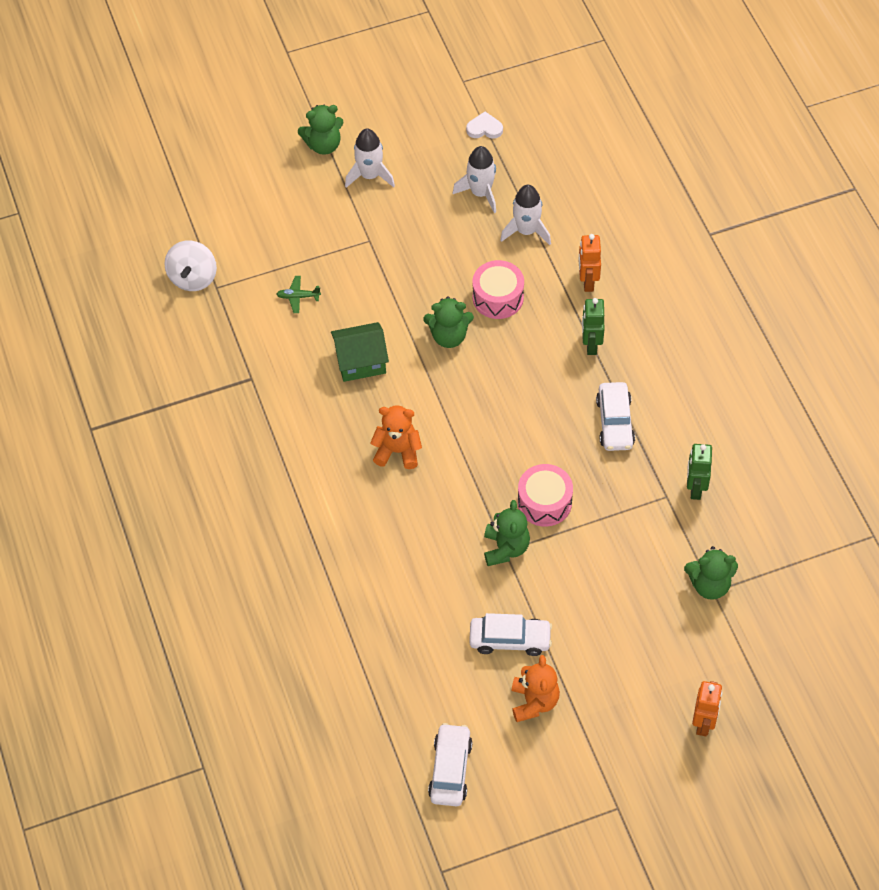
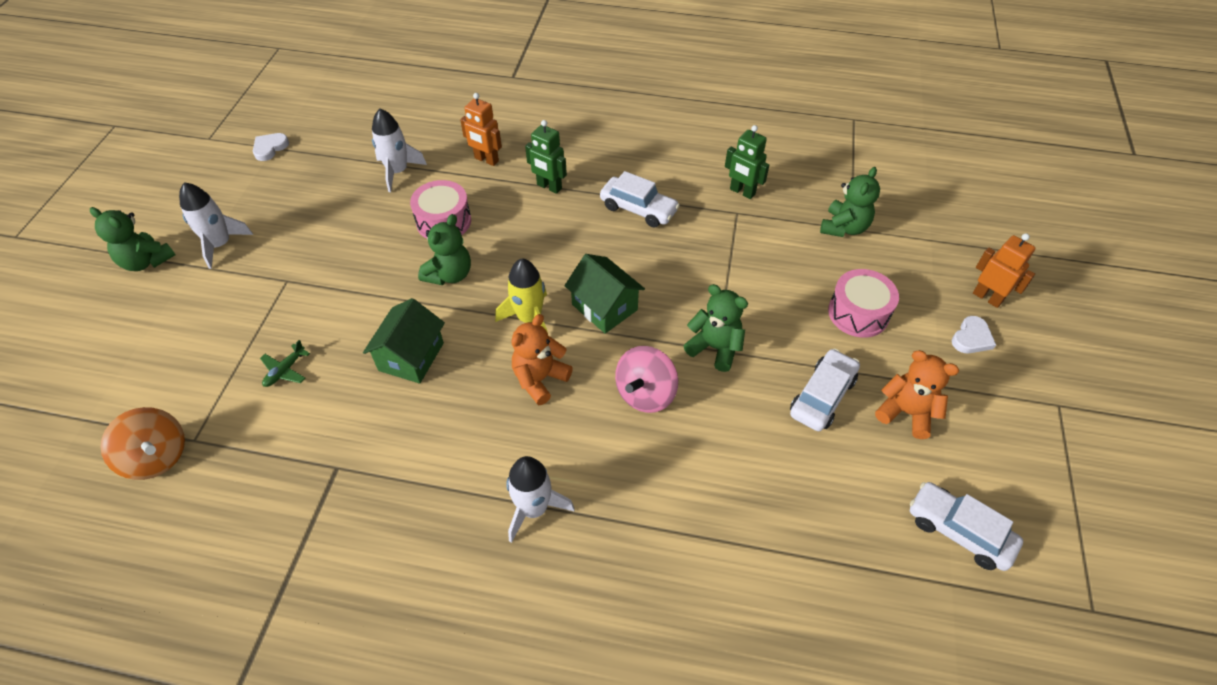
camera: 60 degrees left, 5 degrees down
white spinning top [164,240,217,291] -> orange spinning top [100,407,185,480]
green teddy bear [298,105,344,155] -> green teddy bear turned 105 degrees clockwise [90,207,176,271]
white rocket [453,146,496,213] -> white rocket moved to [506,456,575,543]
pink drum [518,464,573,527] -> pink drum moved to [828,269,899,338]
none -> yellow rocket [495,259,548,333]
none -> green house [564,254,645,334]
none -> pink spinning top [615,346,678,413]
none -> white heart [952,316,996,353]

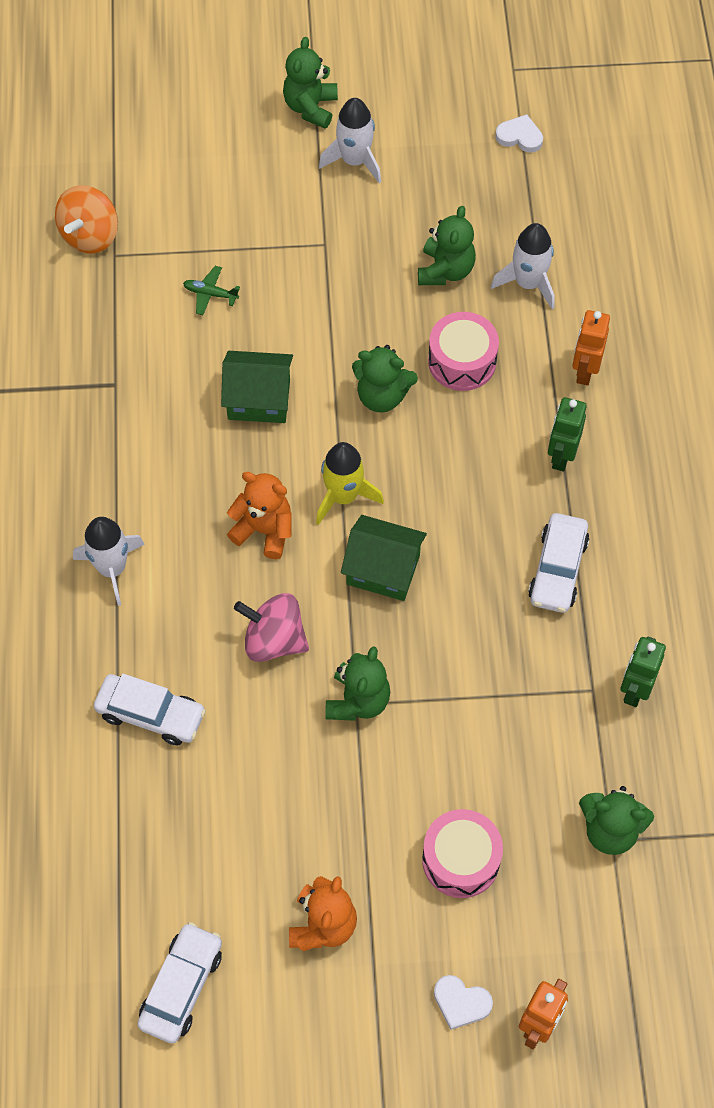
camera: 75 degrees right, 10 degrees up
green house [564,254,645,334] -> green house turned 75 degrees clockwise [341,515,427,601]
white car [790,348,860,431] -> white car moved to [94,674,206,745]
none -> green teddy bear [418,206,476,285]

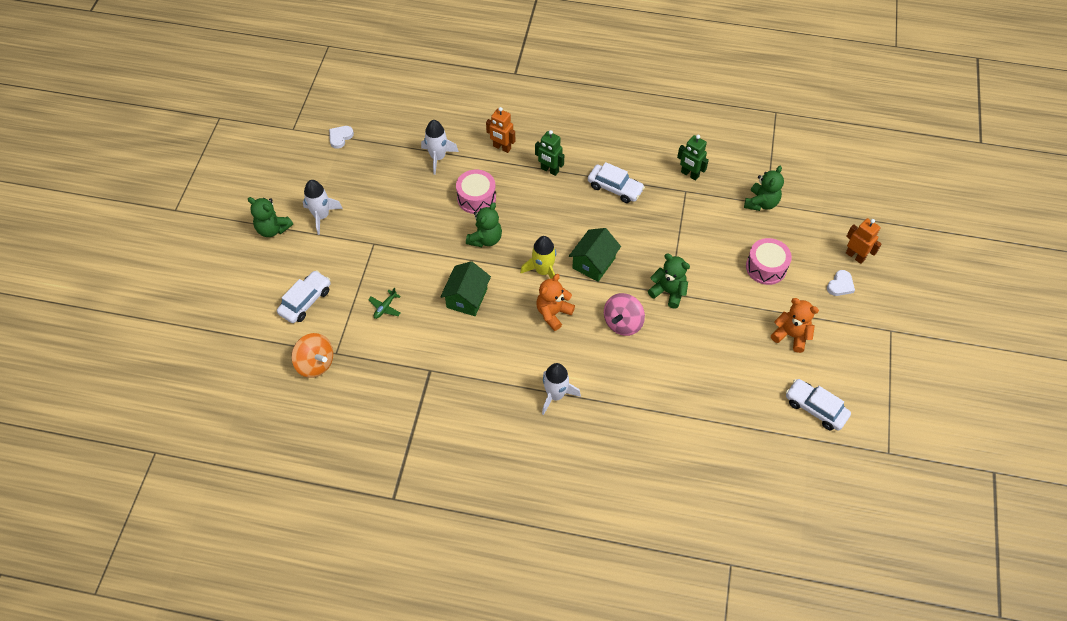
camera: 75 degrees left, 5 degrees down
white car [94,674,206,745] -> white car moved to [277,270,331,323]
green teddy bear [418,206,476,285] -> none

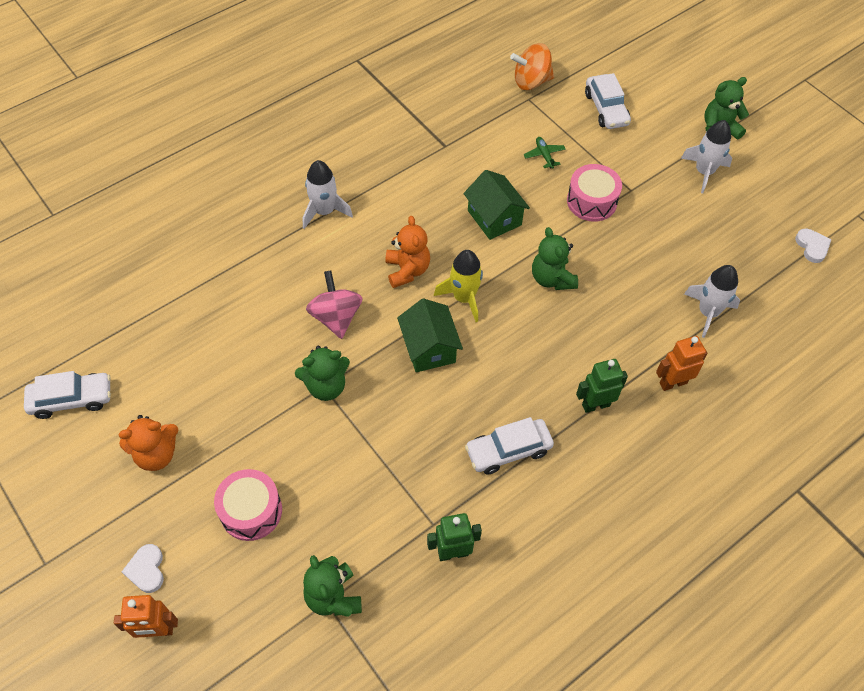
camera: 130 degrees right, 0 degrees up
pink drum [456,169,496,214] -> pink drum moved to [567,164,622,222]

